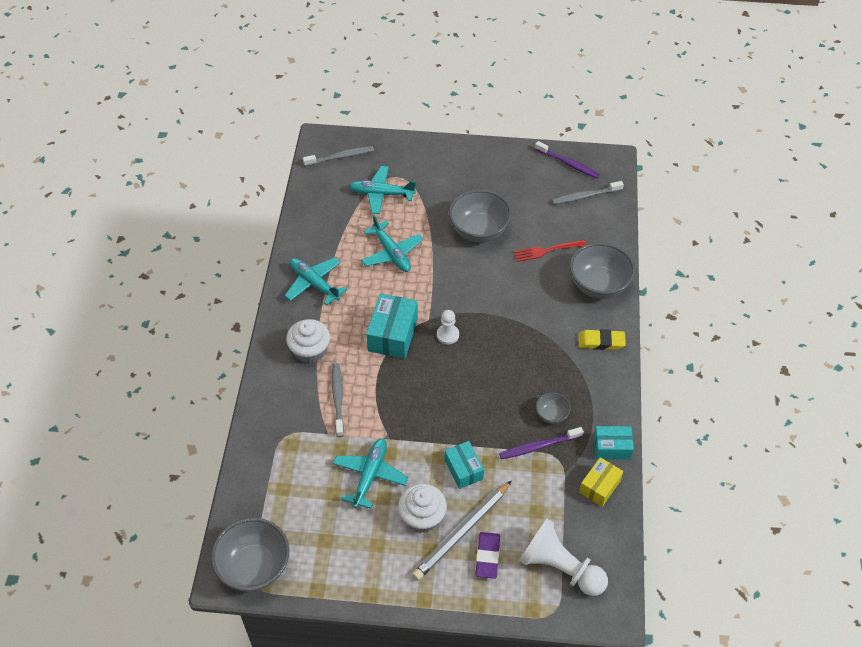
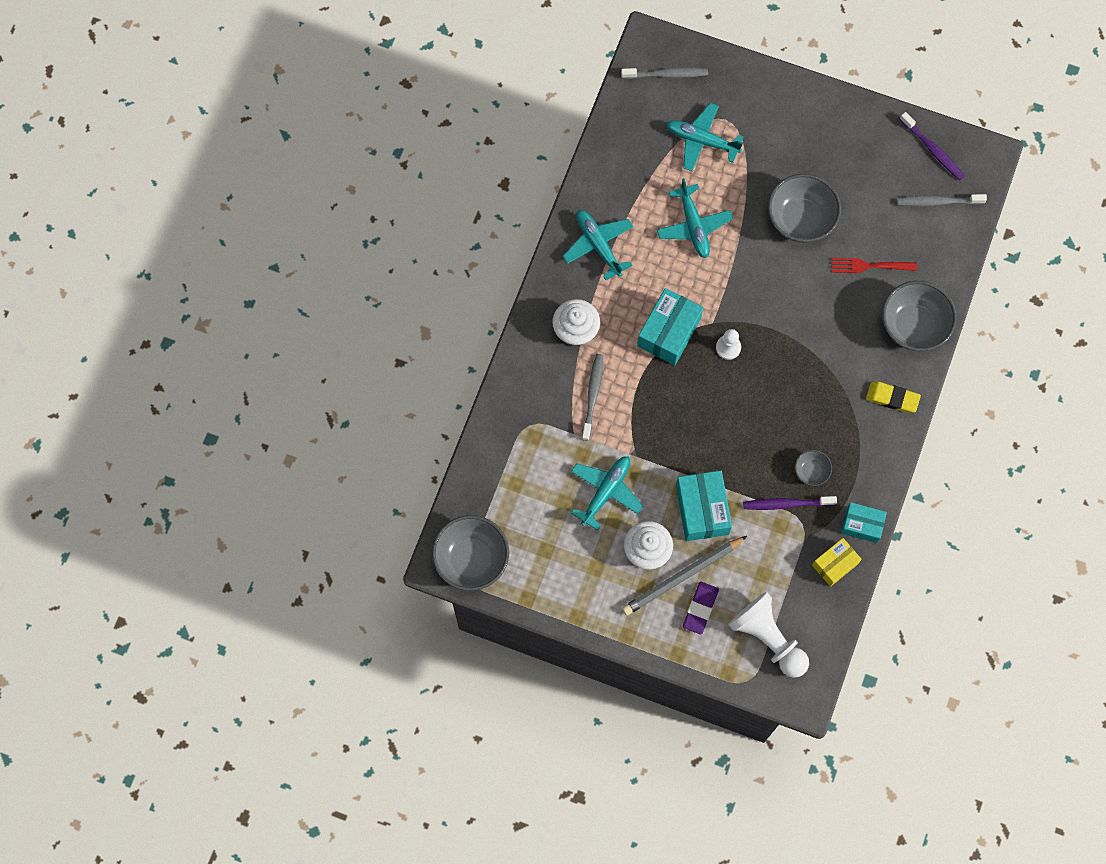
camera: 15 degrees right, 20 degrees up
turquoise box [445,441,484,489] -> turquoise box [676,470,732,541], size x1.57

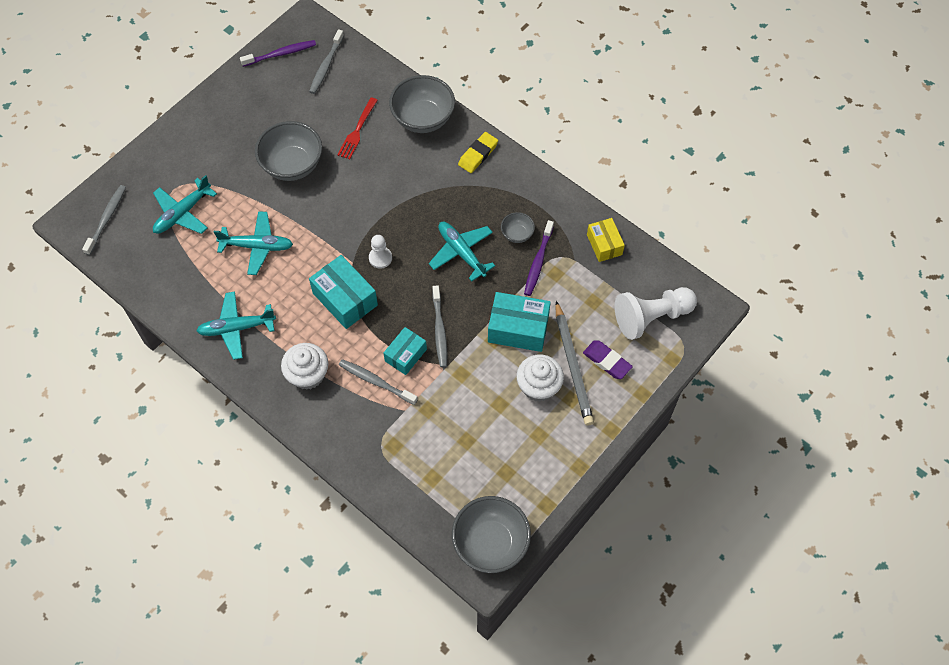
camera: 70 degrees left, 10 degrees down
turquoise plane [571,456,643,531] -> turquoise plane moved to [429,222,495,282]
turquoise box [841,502,887,543] -> turquoise box moved to [384,327,427,375]
none -> grey toothbrush [432,285,447,367]

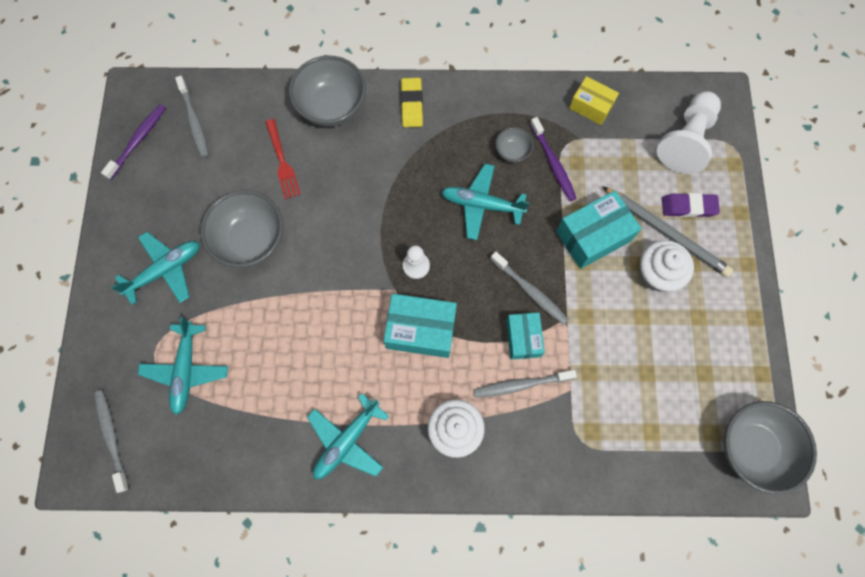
camera: 40 degrees left, 10 degrees up
turquoise plane [214,211,293,275] -> turquoise plane moved to [111,232,199,305]

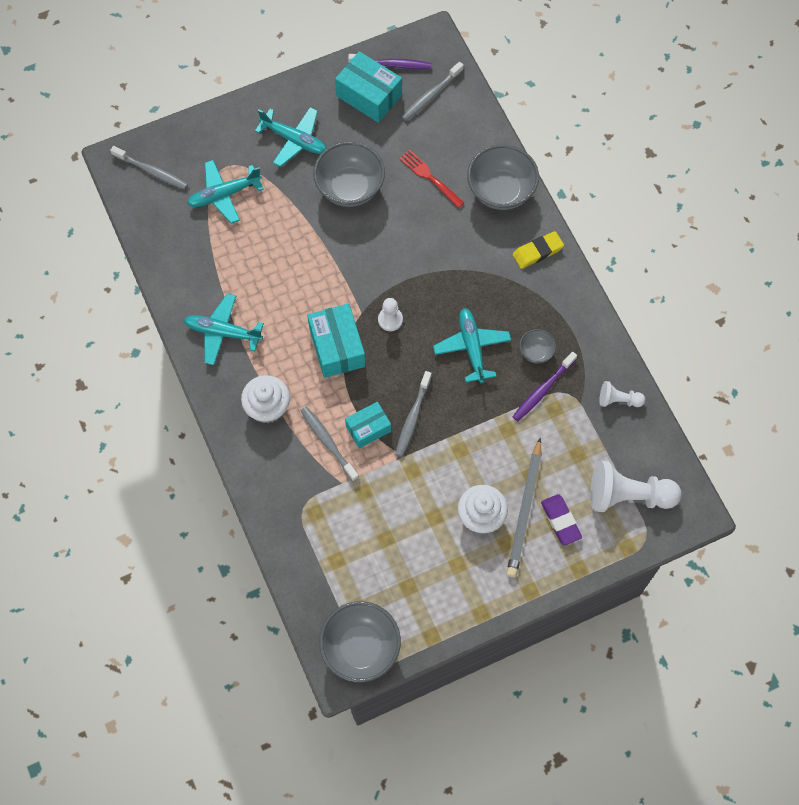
camera: 65 degrees right, 5 degrees down
grey toothbrush [94,390,129,493] -> grey toothbrush turned 75 degrees clockwise [110,146,188,189]
red fork [265,119,301,199] -> red fork turned 90 degrees clockwise [399,150,464,208]
turquoise box [556,190,642,269] -> turquoise box moved to [335,51,402,123]
yellow box [569,76,619,125] -> white pawn [599,381,645,407]

